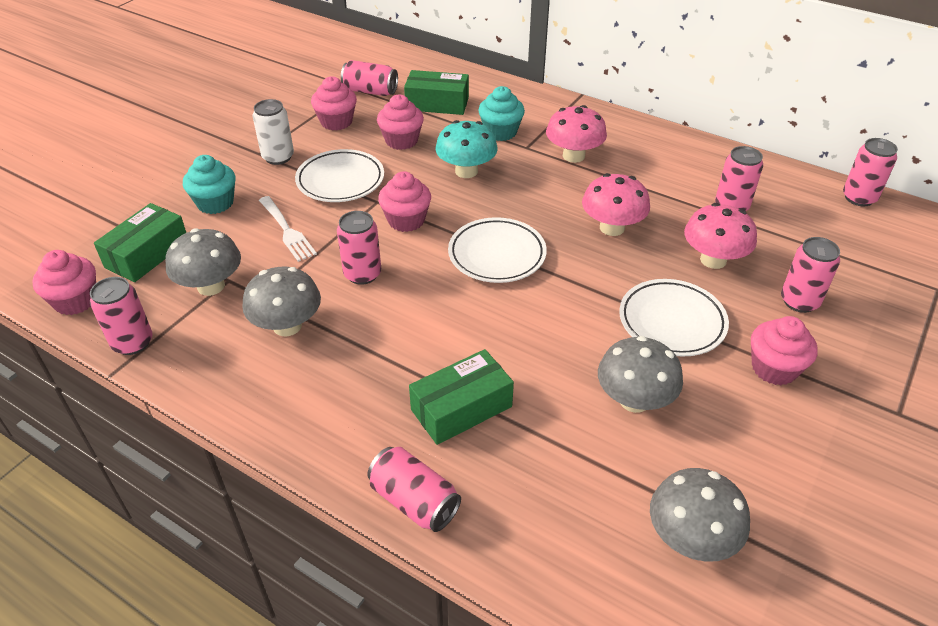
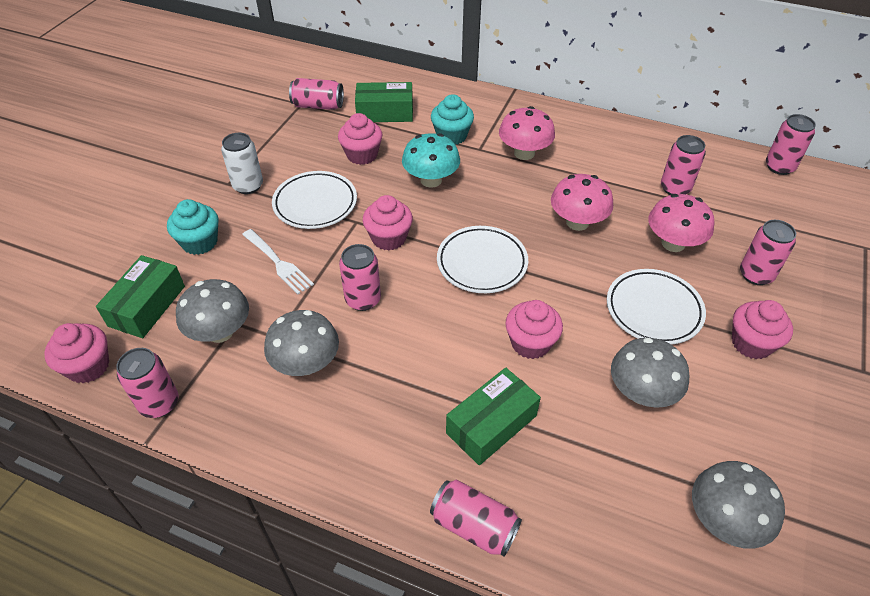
camera: 10 degrees left, 5 degrees up
pink cupcake [311,76,357,131] -> pink cupcake moved to [505,300,563,359]

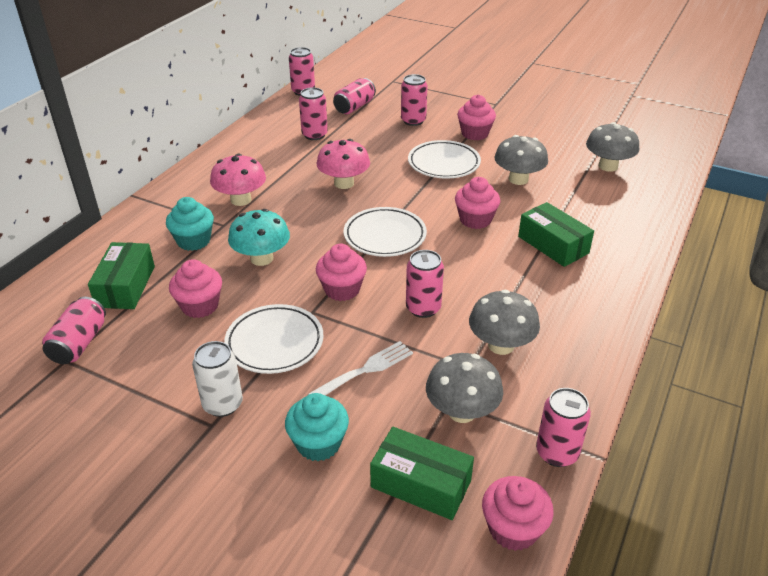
camera: 85 degrees left, 10 degrees down
pink can [430,480,522,557] -> pink can moved to [333,78,376,114]
pink mushroom [648,194,715,252] -> none

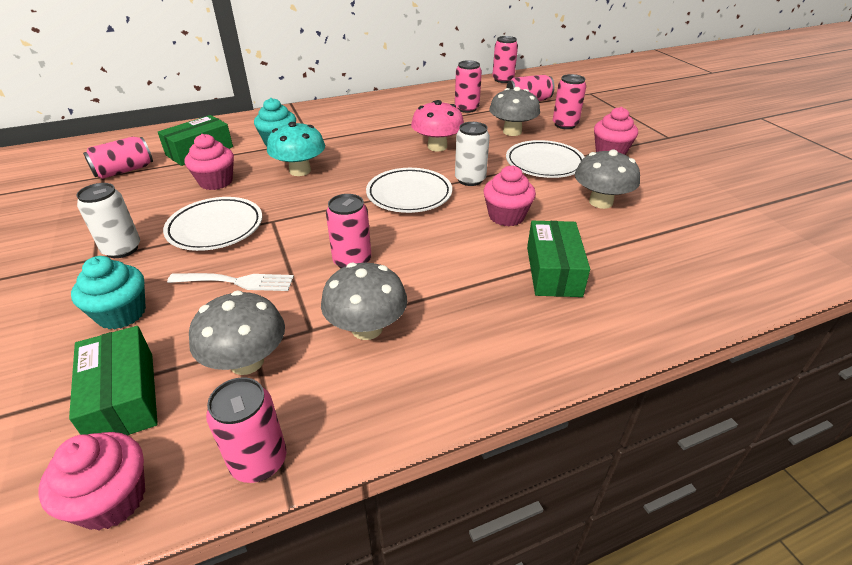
camera: 40 degrees right, 0 degrees up
pink mushroom [210,154,266,206] -> none
pink cupcake [316,244,367,301] -> none
grey mushroom [586,122,639,172] -> grey mushroom moved to [489,87,540,136]
none -> white can [455,122,490,186]

